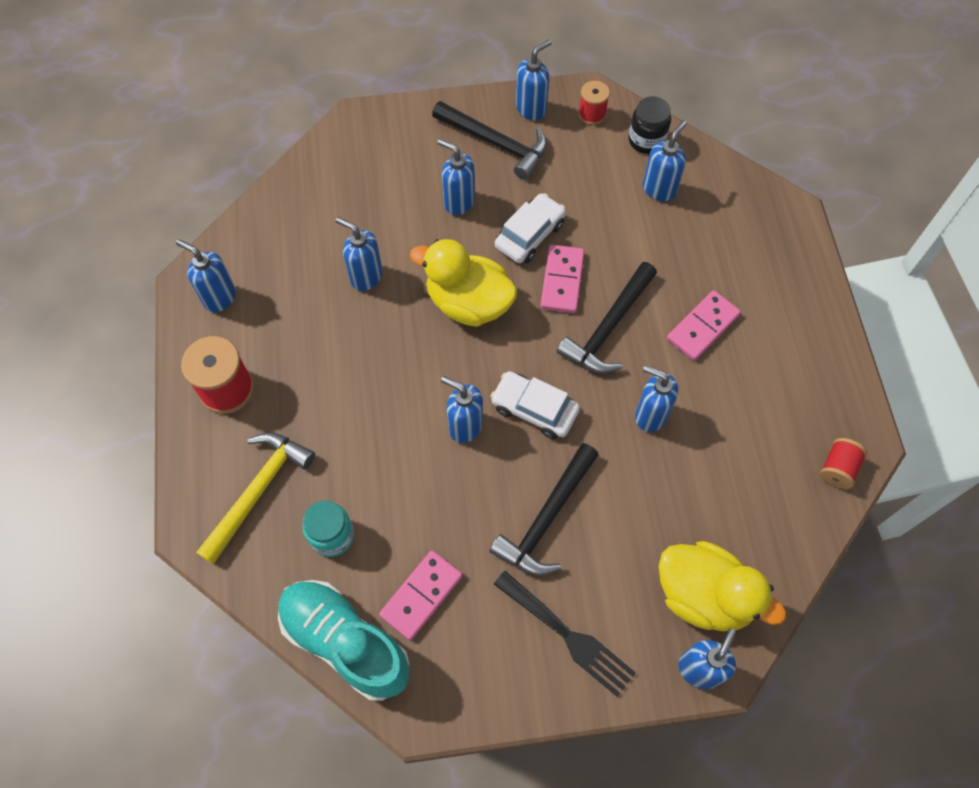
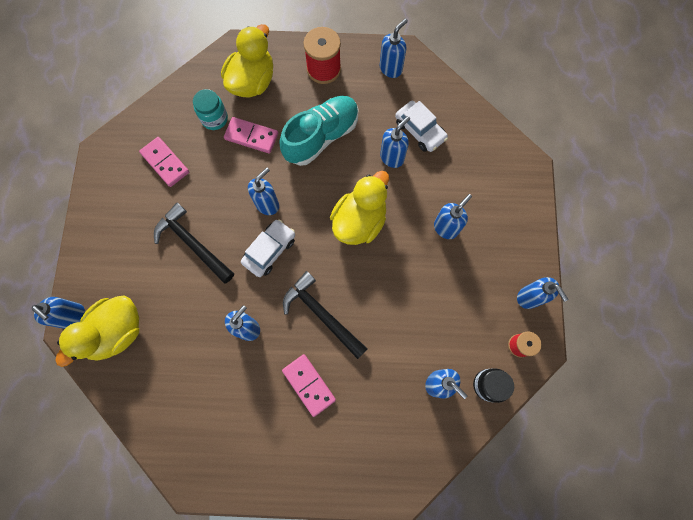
camera: 100 degrees right, 10 degrees up
yellow hammer [196,432,315,564] -> yellow duck [221,24,273,98]
turquoise shoe [278,580,409,701] -> turquoise shoe moved to [280,96,358,166]
black hammer [432,101,547,180] -> none
black fork [494,571,636,697] -> none
white car [495,193,566,263] -> white car moved to [395,101,448,152]
pink domino [540,245,584,313] -> pink domino moved to [224,117,278,154]
red spool [820,438,867,489] -> none

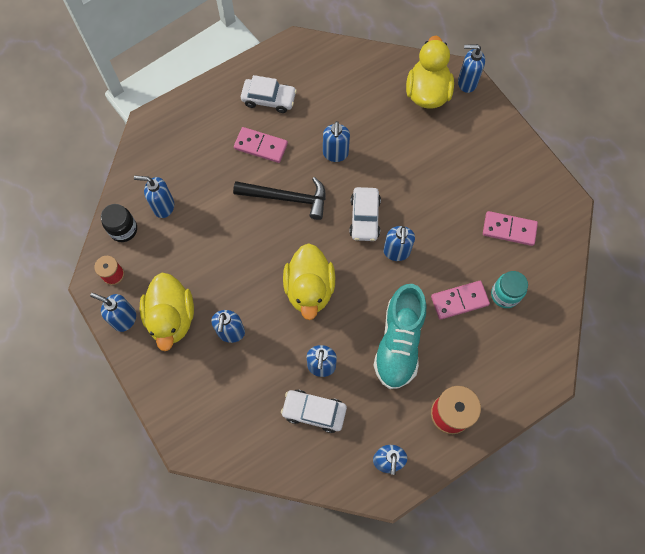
camera: 145 degrees right, 5 degrees down
black hammer [154,203,234,284] -> none
yellow duck [221,24,273,98] -> yellow duck moved to [140,273,194,351]
none -> white car [241,75,297,113]

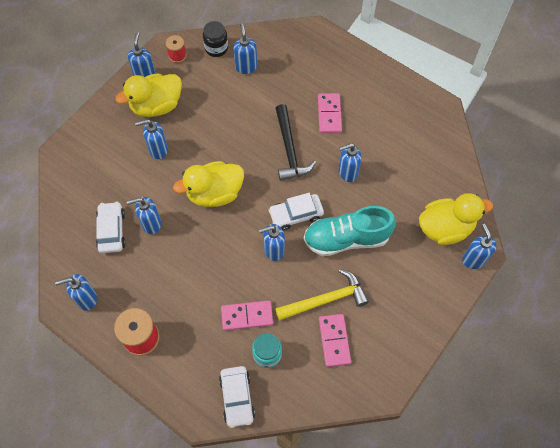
camera: 70 degrees right, 5 degrees down
white car [241,75,297,113] -> white car moved to [219,366,255,428]
turquoise shoe [373,284,426,389] -> turquoise shoe moved to [303,206,396,256]
pink domino [431,281,490,320] -> pink domino turned 60 degrees counterclockwise [221,300,273,330]
none -> yellow hammer [275,269,369,321]

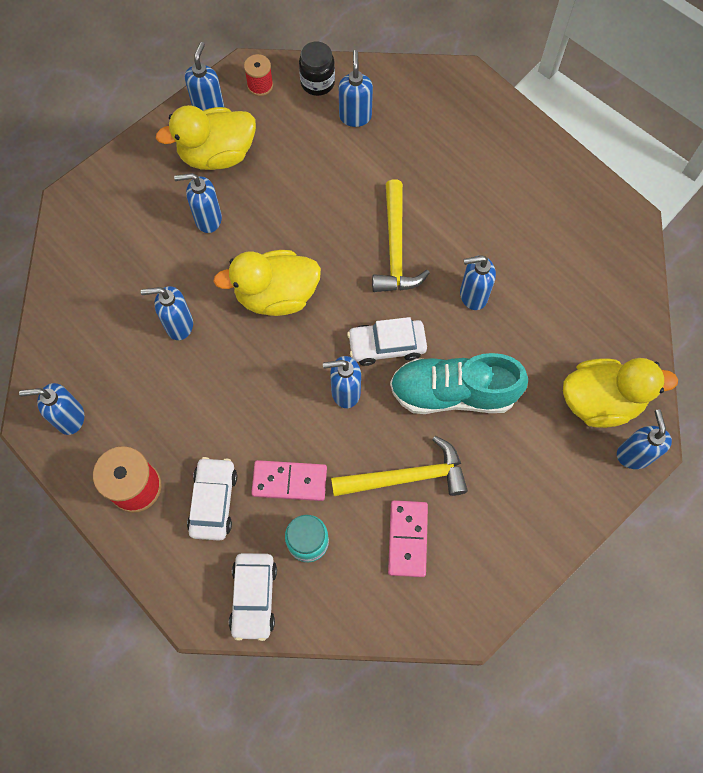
camera: 10 degrees right, 5 degrees up
white car [96,201,126,253] -> white car moved to [187,457,237,541]
black hammer [275,104,316,181] -> yellow hammer [372,180,430,292]
pink domino [318,93,342,133] -> none

